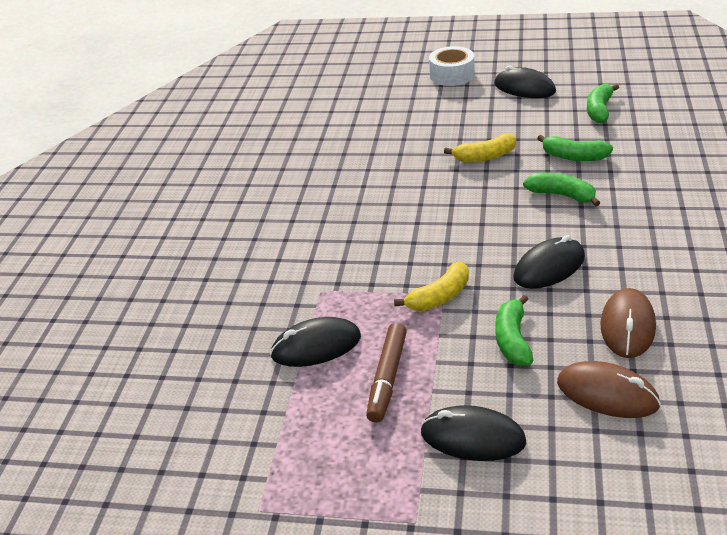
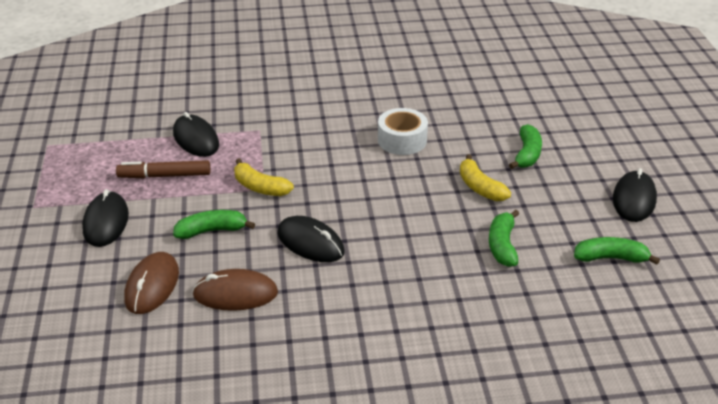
camera: 70 degrees right, 0 degrees up
white tape [429,46,475,86] -> white tape moved to [378,108,428,155]
green banana [523,173,600,206] -> green banana moved to [509,124,542,169]

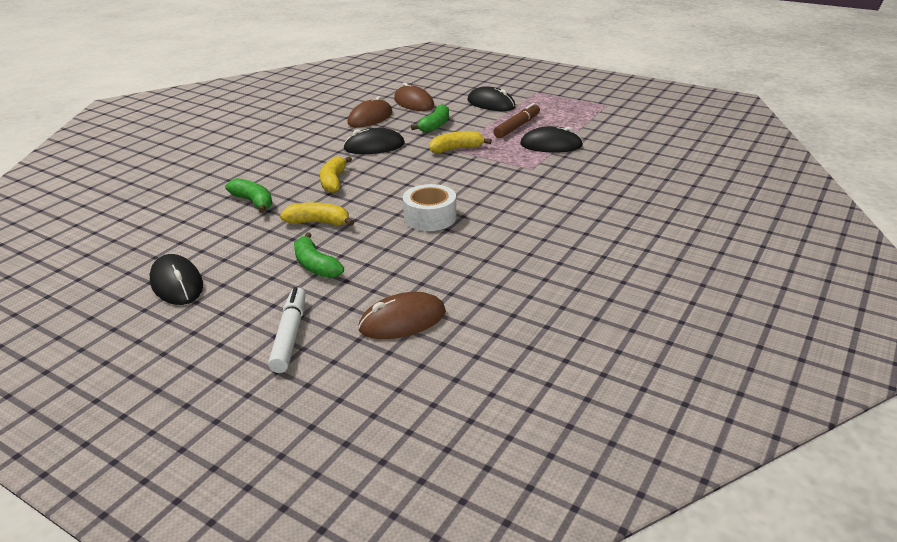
camera: 130 degrees right, 5 degrees down
green banana [574,237,660,265] -> none
none -> white marker [268,287,306,373]
none -> yellow banana [320,156,352,193]
none -> brown mouse [358,292,446,339]

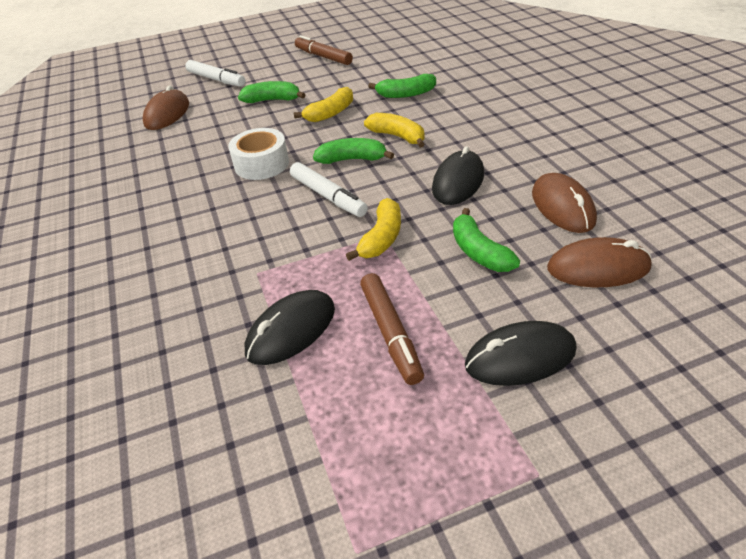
camera: 130 degrees right, 10 degrees up
black mouse [150,254,203,305] -> brown marker [295,35,353,65]
none -> white marker [290,162,368,217]
none -> green banana [313,138,394,164]

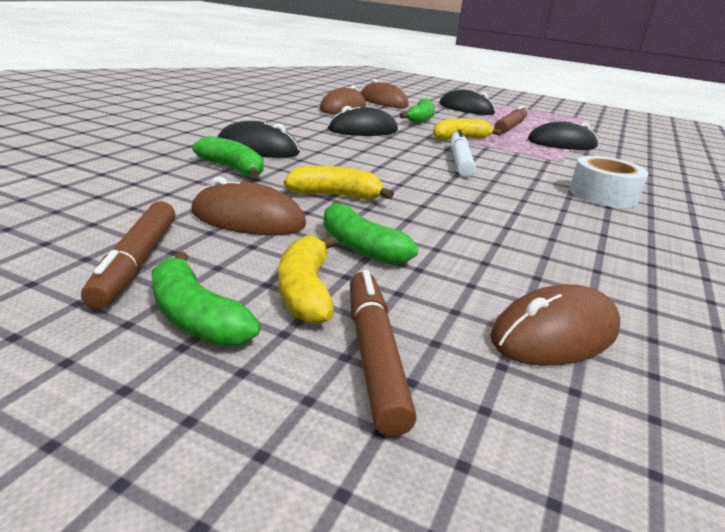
camera: 140 degrees left, 15 degrees down
white marker [185,60,245,87] -> brown marker [350,270,416,437]
white tape [229,128,289,180] -> white tape moved to [569,156,648,208]
green banana [313,138,394,164] -> green banana moved to [152,252,261,346]
yellow banana [364,113,425,148] -> yellow banana moved to [278,235,336,325]
none -> brown mouse [191,177,306,235]
none -> black mouse [218,121,300,158]

